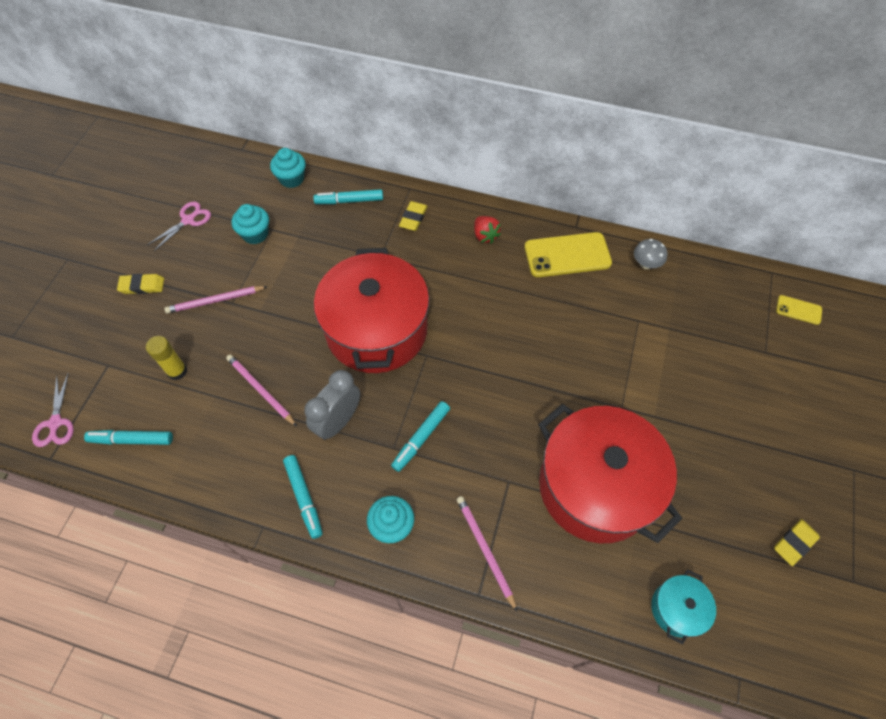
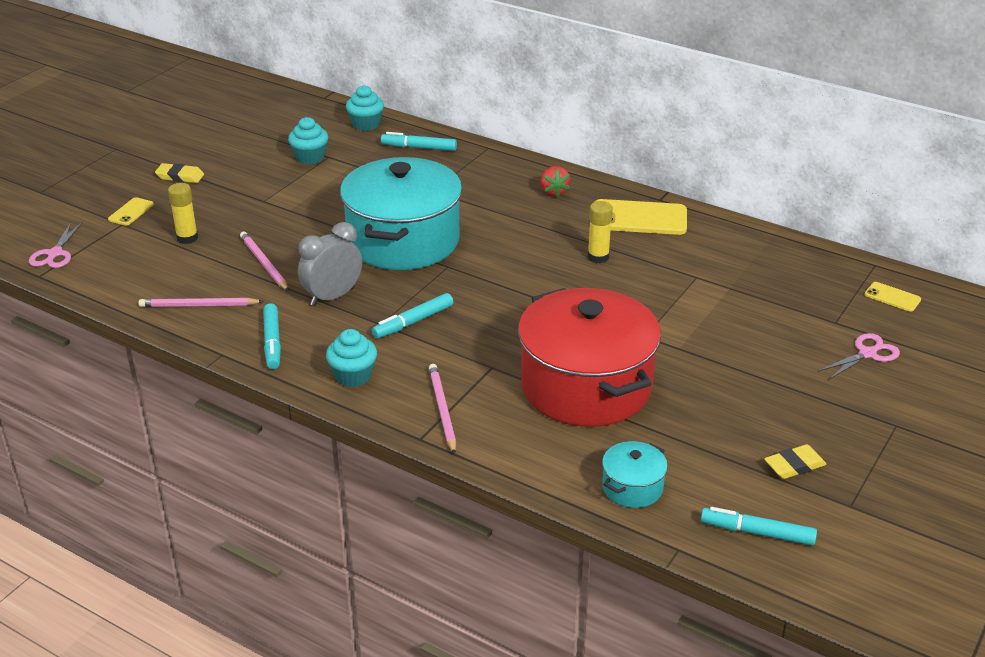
camera: 15 degrees right, 25 degrees down
turquoise marker [84,430,173,445] -> turquoise marker moved to [701,507,817,546]
pink scissors [147,202,211,251] -> pink scissors moved to [818,333,900,379]
pink pencil [164,286,268,314] -> pink pencil moved to [139,298,264,307]
red pot [314,248,429,373] -> turquoise pot [340,157,462,270]
yellow eraser [399,201,428,231] -> none
grey mushroom [634,239,667,269] -> none
none -> yellow phone [108,197,154,226]
none -> yellow glue stick [588,201,613,263]

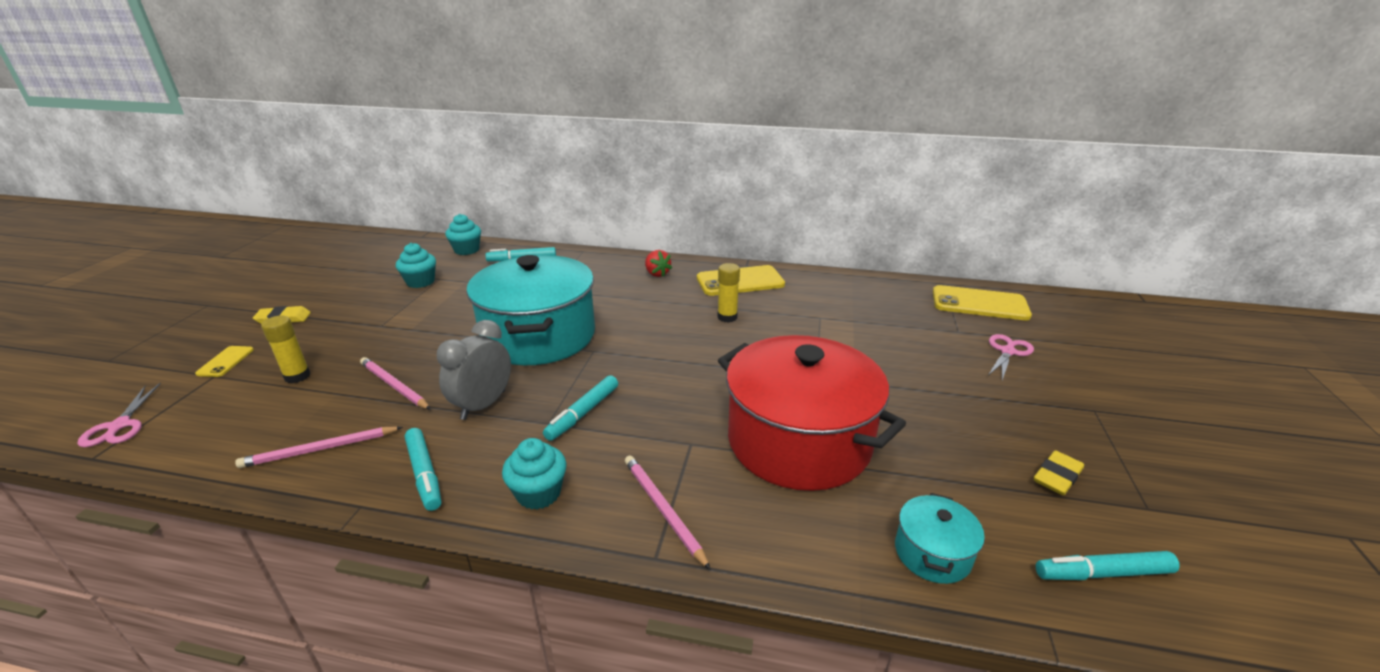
camera: 20 degrees left, 5 degrees down
yellow phone [864,282,921,312] -> yellow phone [933,285,1032,320], size x2.02

